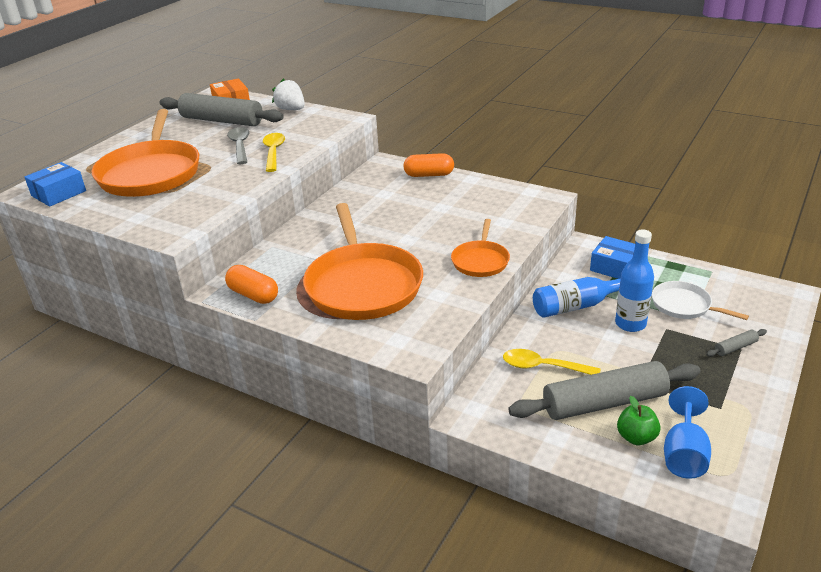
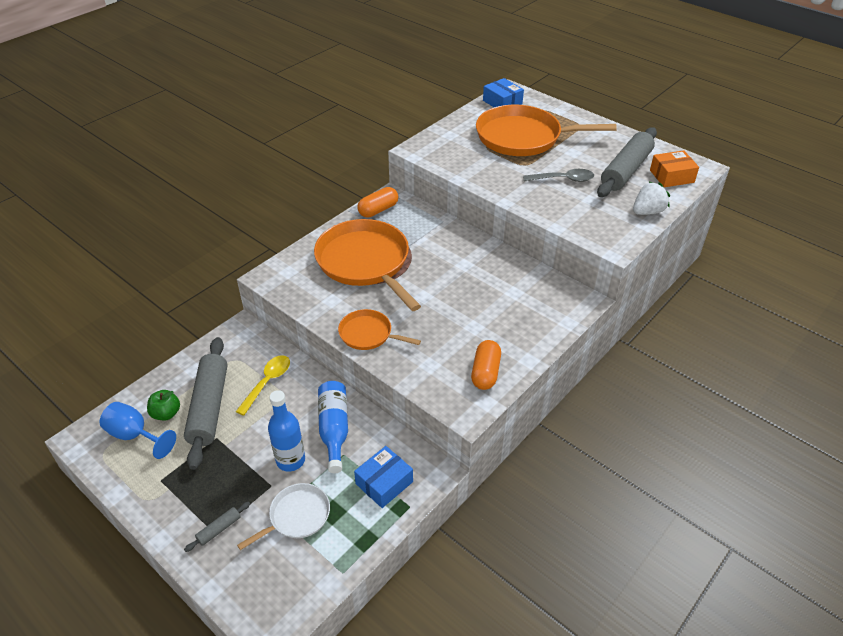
camera: 100 degrees right, 10 degrees up
yellow spoon [263,133,285,172] -> none
orange pan [303,203,423,320] -> orange pan turned 60 degrees clockwise [314,219,421,311]
orange capsule [403,153,454,177] -> orange capsule moved to [471,340,501,390]
grey rolling pin [706,329,767,357] -> grey rolling pin turned 60 degrees clockwise [184,502,250,552]

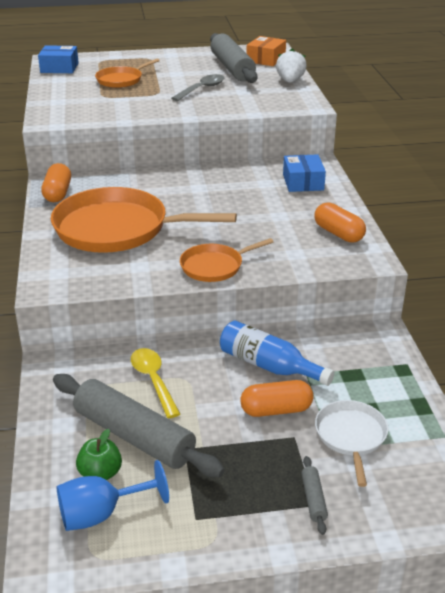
camera: 50 degrees left, 10 degrees down
blue bottle [268,390,305,471] -> orange capsule [240,380,314,417]
blue box [354,446,413,508] -> blue box moved to [283,154,326,192]
orange pan [476,105,617,156] -> orange pan [95,58,160,88], size x0.51

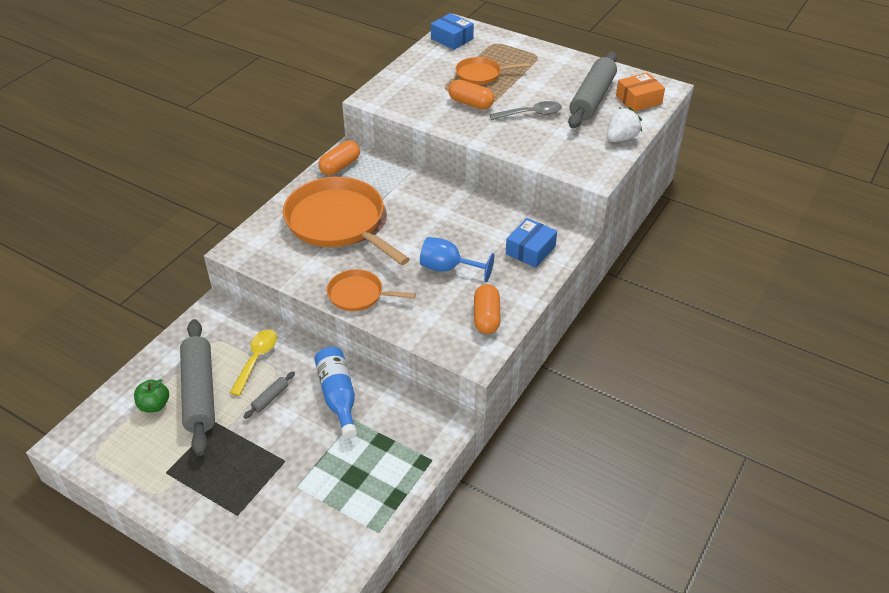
camera: 40 degrees right, 10 degrees up
blue goblet [57,460,169,531] -> blue goblet moved to [420,237,494,282]
orange capsule [240,380,314,417] -> orange capsule moved to [448,80,494,109]
grey rolling pin [301,456,328,535] -> grey rolling pin moved to [244,371,295,419]
white pan [315,400,389,487] -> none

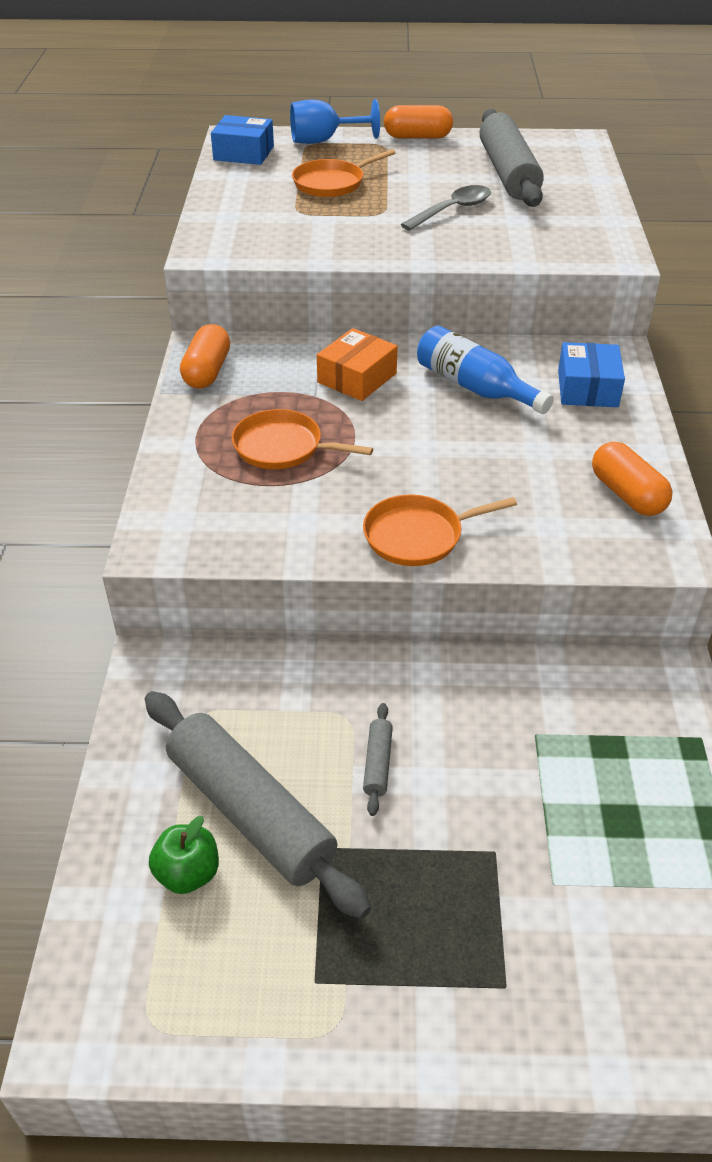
camera: 30 degrees left, 0 degrees up
yellow spoon [230,330,277,396] -> none
orange pan [283,177,410,265] -> orange pan [232,409,373,469], size x0.51
blue bottle [314,347,357,439] -> blue bottle moved to [417,326,554,414]
blue goblet [420,237,494,282] -> blue goblet moved to [290,99,380,144]
orange capsule [448,80,494,109] -> orange capsule moved to [384,105,453,139]
white strawberry [607,107,642,142] -> none
orange box [616,72,665,112] -> orange box moved to [317,328,398,401]

